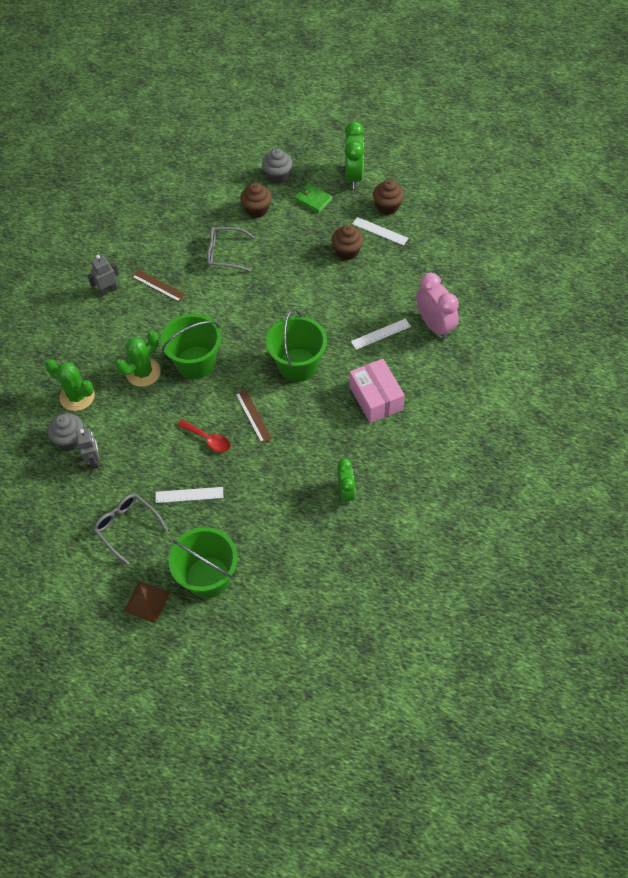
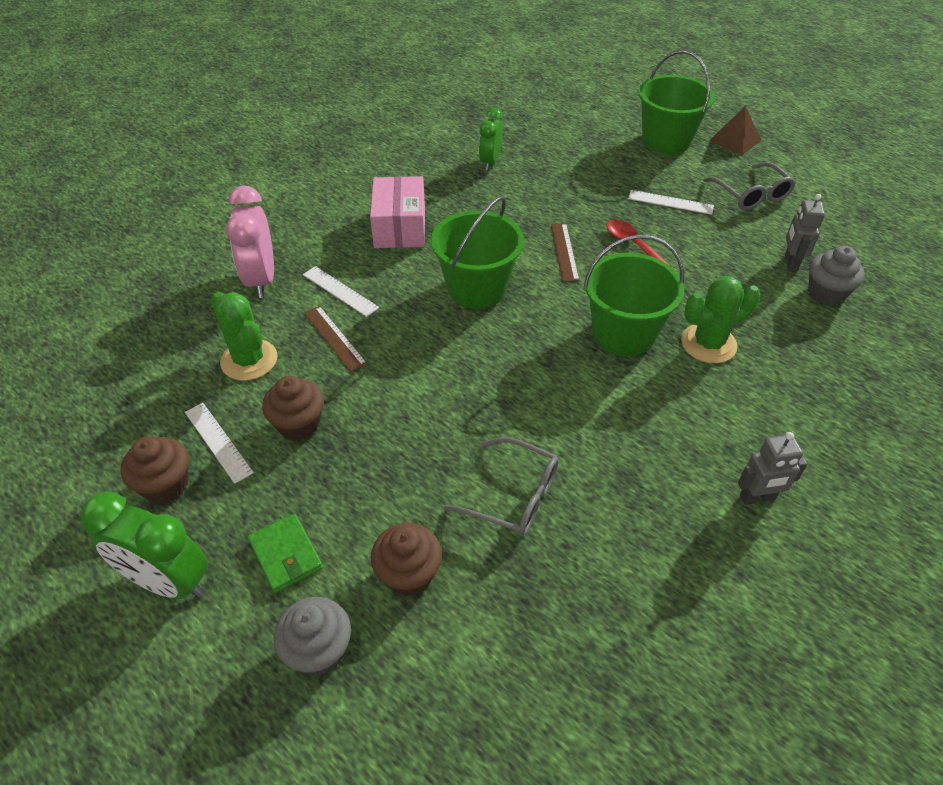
camera: 160 degrees left, 10 degrees down
green cactus [45,359,95,411] -> green cactus moved to [211,292,278,381]
brown ruler [132,270,186,302] -> brown ruler moved to [304,306,367,372]
green clock [345,122,364,189] -> green clock turned 90 degrees counterclockwise [80,492,208,599]
white ruler [351,318,411,350] -> white ruler turned 45 degrees clockwise [303,266,379,317]

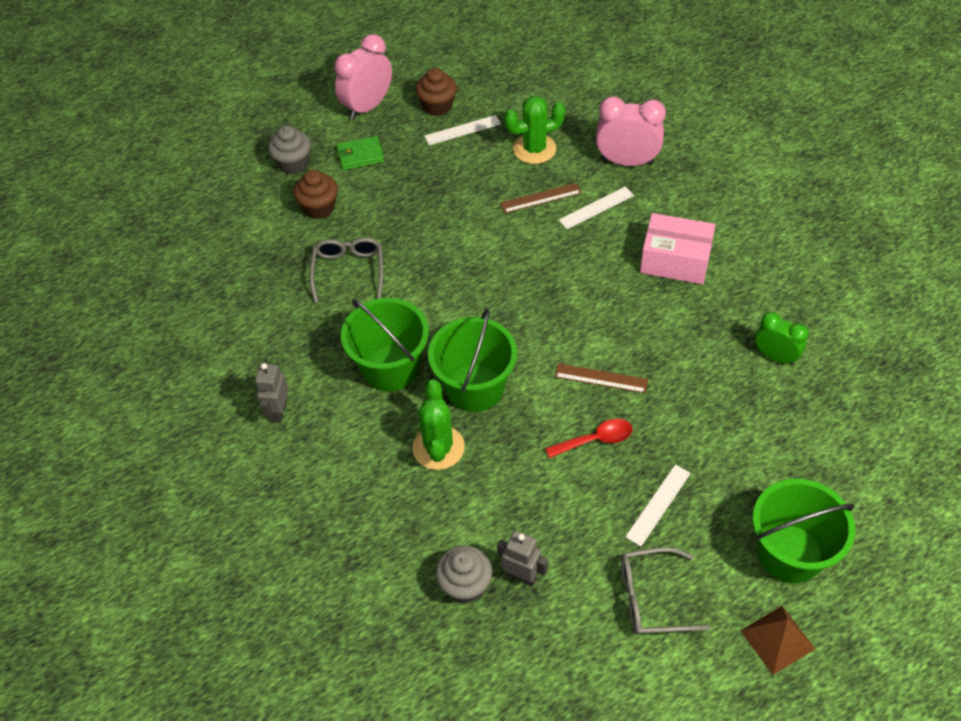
camera: 110 degrees right, 5 degrees up
green clock [80,492,208,599] -> pink clock [334,34,392,120]
brown cupcake [262,376,324,441] -> none
green bucket [431,196,524,309] -> green bucket moved to [341,298,429,391]
grey glasses [444,437,559,536] -> grey glasses turned 135 degrees clockwise [310,237,383,303]

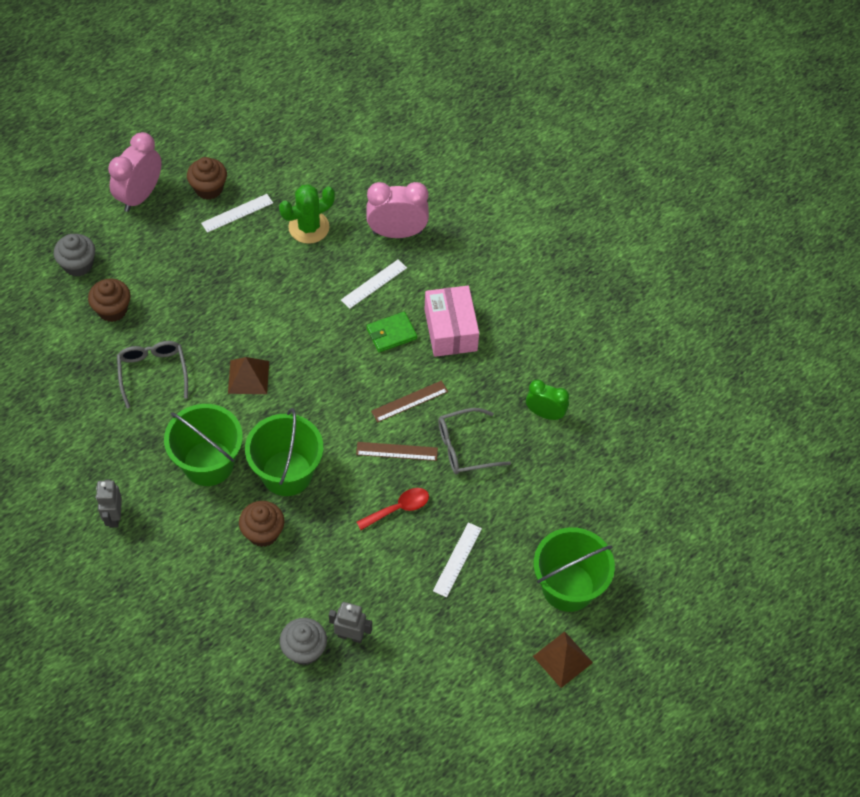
camera: 15 degrees left, 5 degrees up
green wallet [336,136,384,170] -> green wallet moved to [367,312,417,353]
green cactus [412,379,465,470] -> brown cupcake [239,501,285,547]
brown ruler [500,183,581,213] -> brown ruler moved to [371,380,448,422]
grey glasses [621,547,710,635] -> grey glasses moved to [438,408,511,474]
pink box [640,213,716,284] -> pink box turned 75 degrees clockwise [424,285,479,357]
none -> brown pyramid [228,357,269,394]

